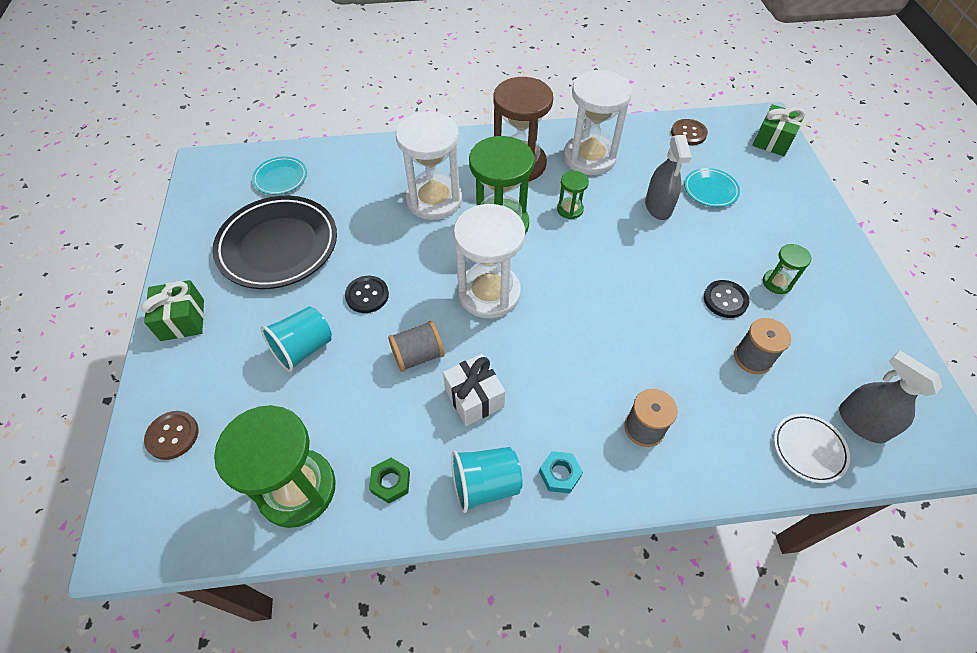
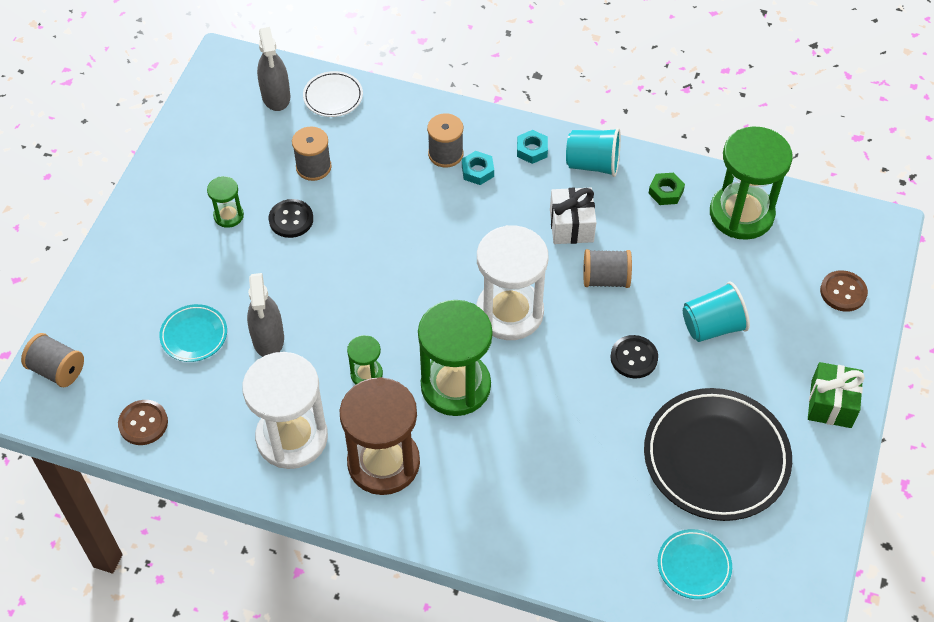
camera: 155 degrees left, 0 degrees up
white hourglass [396,111,462,220] -> none
grey spray bottle [645,135,692,220] -> grey spray bottle turned 150 degrees clockwise [247,273,284,357]
green gift [752,104,805,156] -> grey spool [21,333,84,387]
none -> turquoise nut [462,151,494,185]

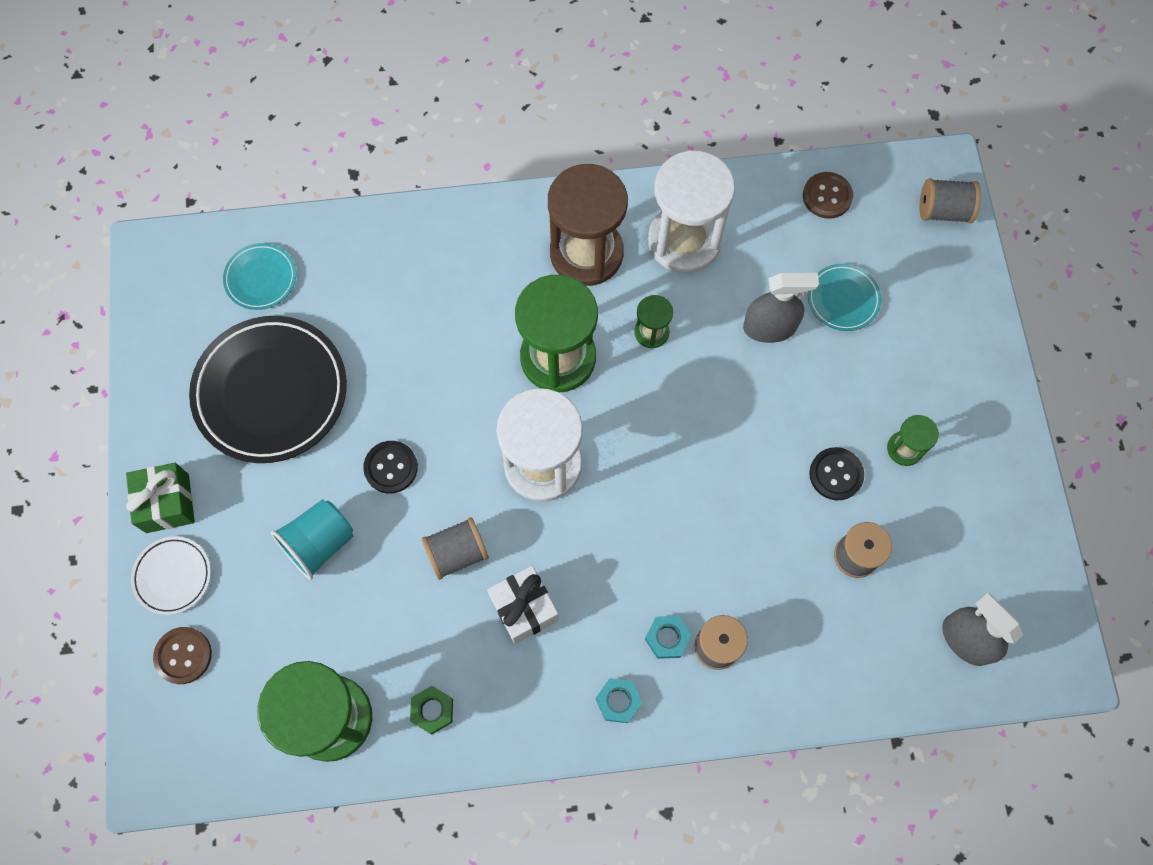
camera: 155 degrees right, 15 degrees up
grey spray bottle [247,273,284,357] -> grey spray bottle turned 120 degrees clockwise [743,273,819,343]
white plate [303,71,363,117] -> white plate moved to [131,536,211,615]
turquoise cup [566,128,621,177] -> none

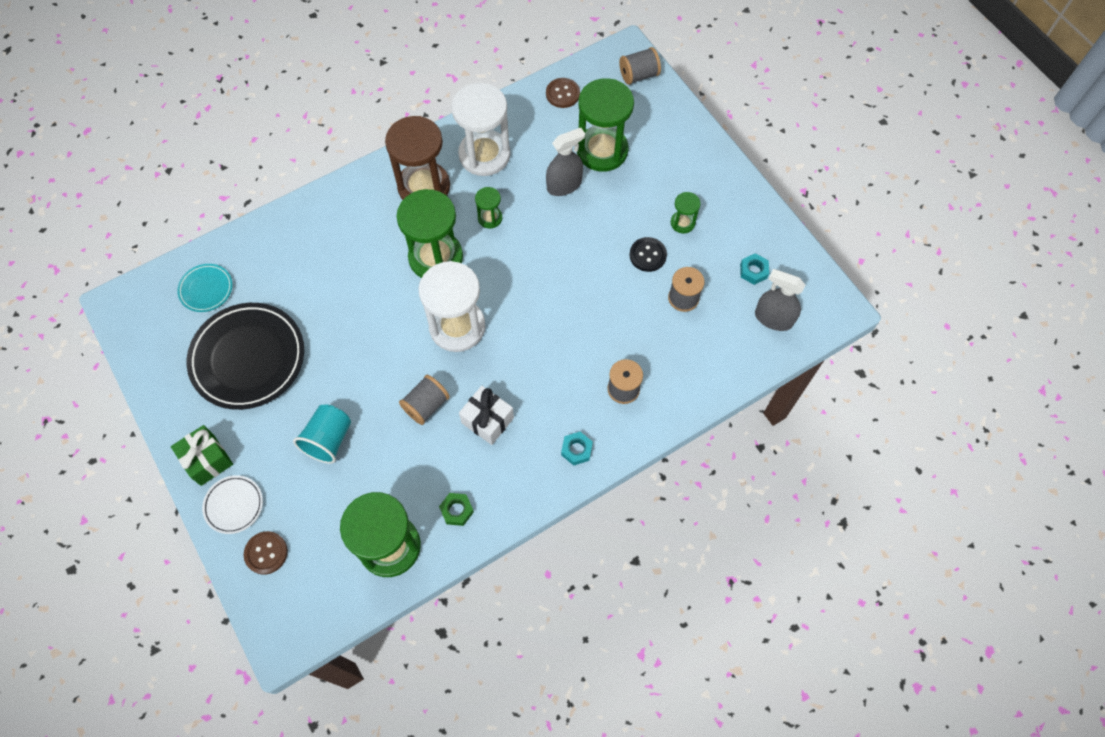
camera: 25 degrees left, 5 degrees down
black button [363,441,418,494] -> none
turquoise nut [645,616,691,659] -> turquoise nut moved to [740,253,769,285]
turquoise plate [808,264,881,331] -> green hourglass [577,78,634,172]

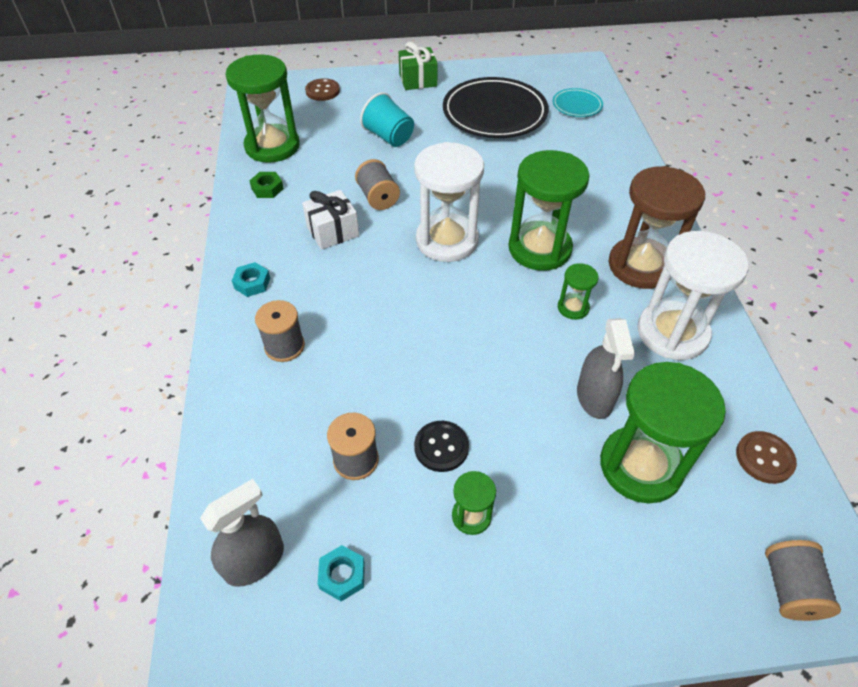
camera: 115 degrees right, 15 degrees down
white plate [202,475,263,534] -> none

